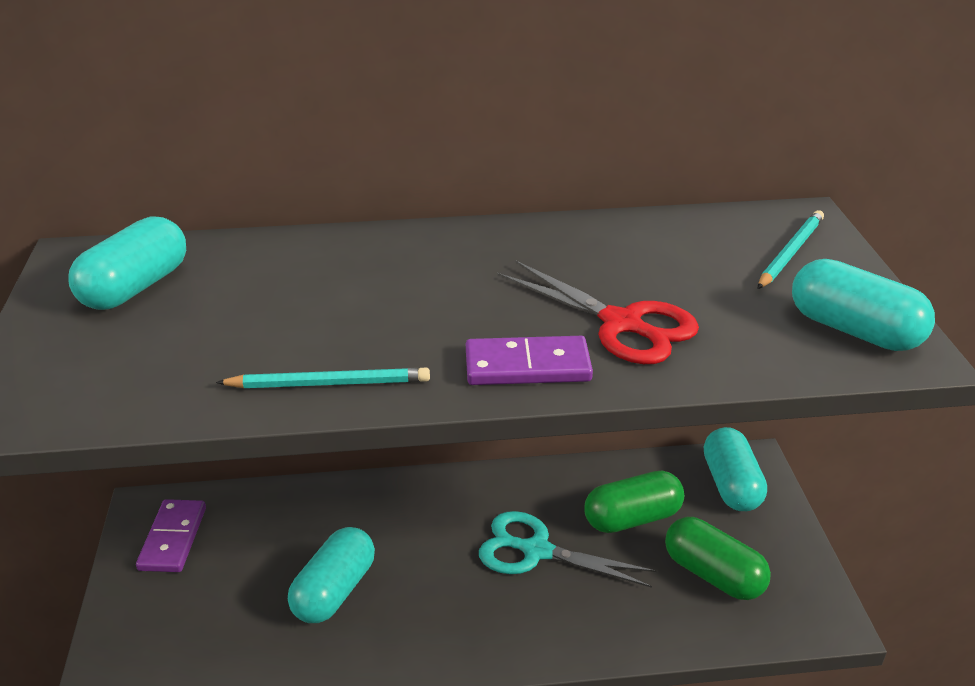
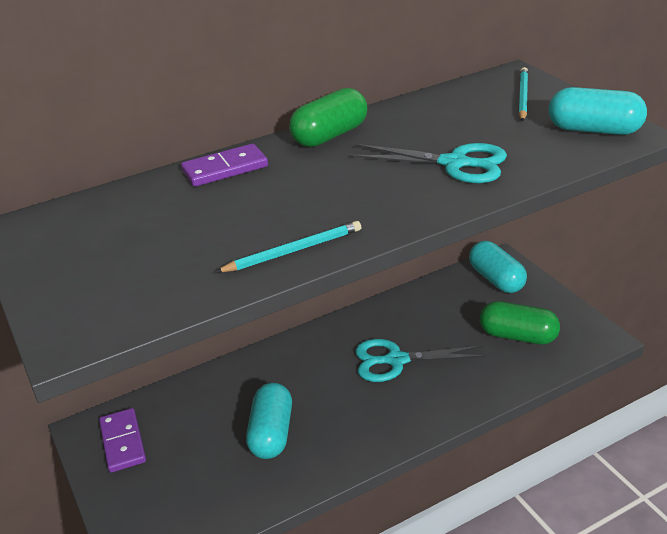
camera: 20 degrees left, 0 degrees up
turquoise capsule [68,216,186,310] -> none
purple domino [466,336,593,385] -> purple domino moved to [181,144,268,187]
red scissors [497,260,699,364] -> turquoise scissors [350,143,507,183]
green capsule [584,471,684,533] -> green capsule moved to [289,88,367,147]

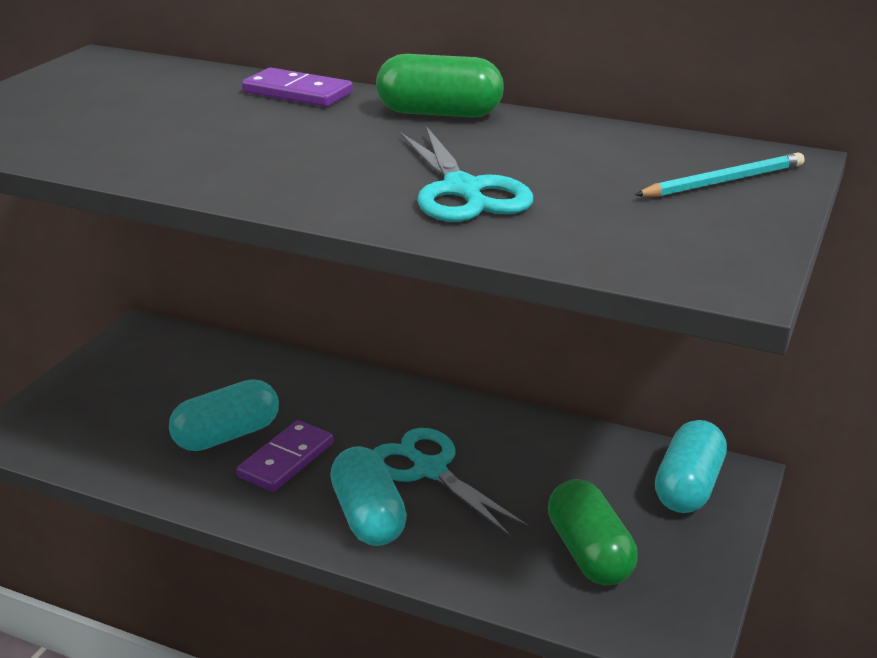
camera: 50 degrees right, 5 degrees down
purple domino [99,408,146,473] -> purple domino moved to [236,420,333,492]
turquoise pencil [216,221,361,272] -> none
turquoise capsule [549,87,647,135] -> turquoise capsule moved to [330,446,407,546]

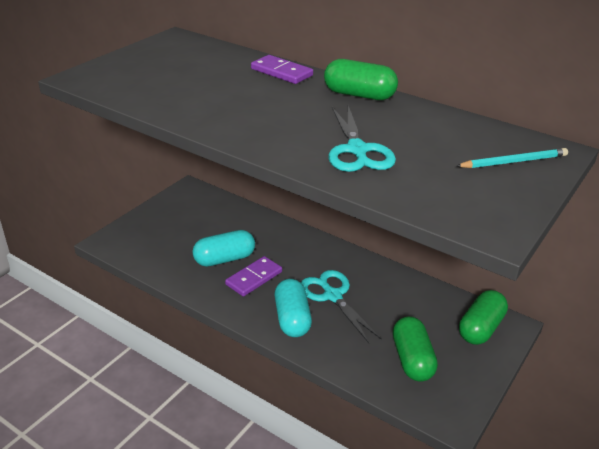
camera: 10 degrees right, 5 degrees up
turquoise capsule [655,420,727,513] -> green capsule [459,290,508,345]

